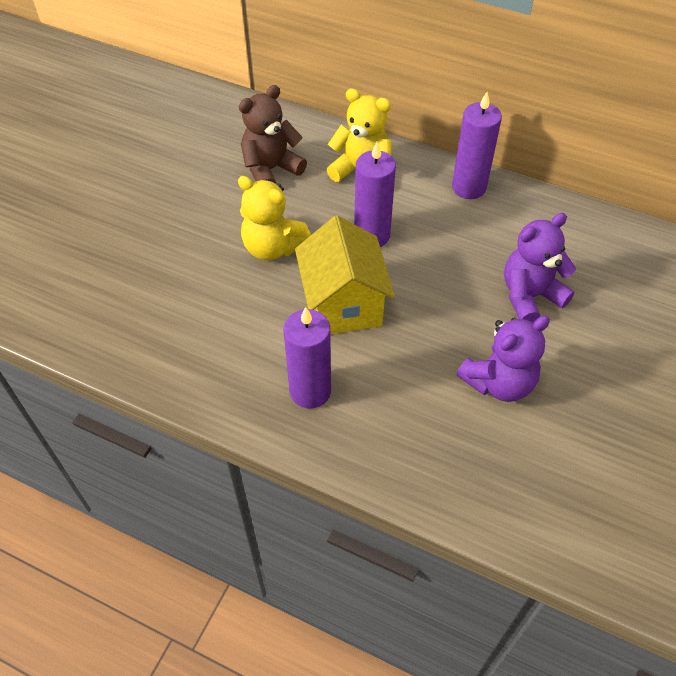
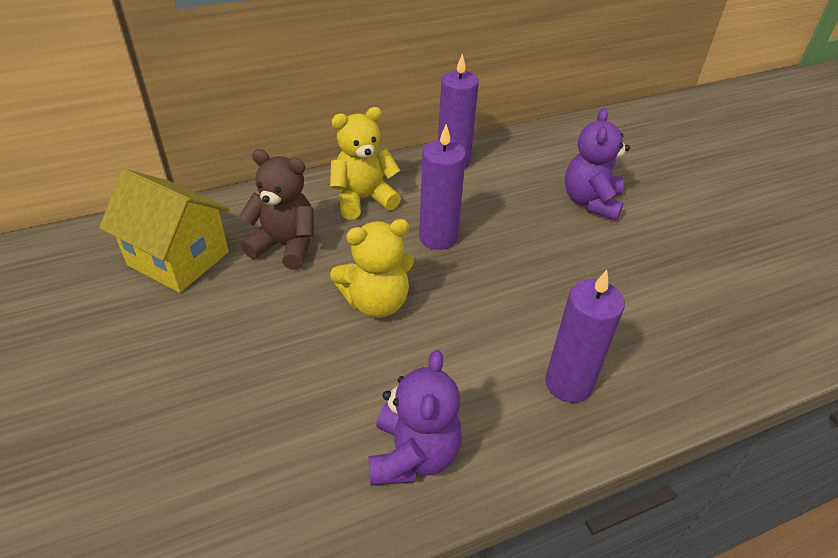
camera: 50 degrees left, 10 degrees down
brown teddy bear [239,85,307,184] -> brown teddy bear turned 105 degrees clockwise [239,149,314,270]
yellow house [295,215,395,334] -> yellow house moved to [99,169,229,293]
purple teddy bear [456,316,550,402] -> purple teddy bear moved to [369,350,462,486]

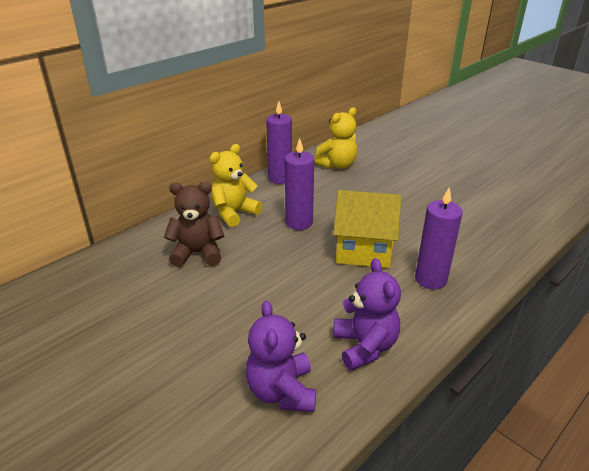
camera: 20 degrees left, 10 degrees down
yellow house [99,169,229,293] -> yellow house moved to [333,190,402,268]
yellow teddy bear [330,219,414,318] -> yellow teddy bear moved to [314,107,357,169]
purple teddy bear [565,108,630,221] -> purple teddy bear moved to [246,301,316,412]

